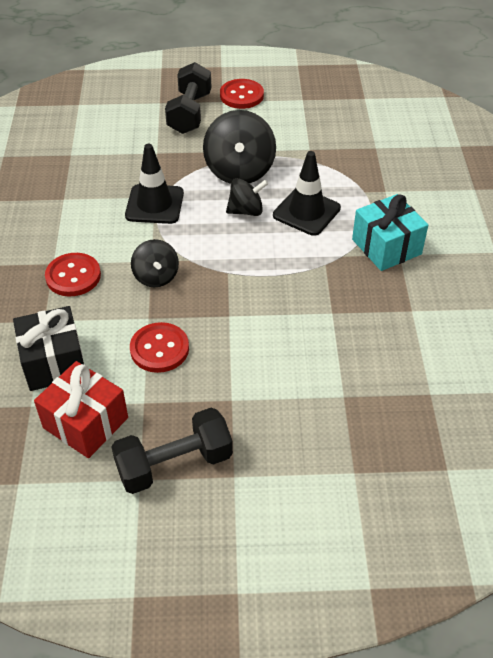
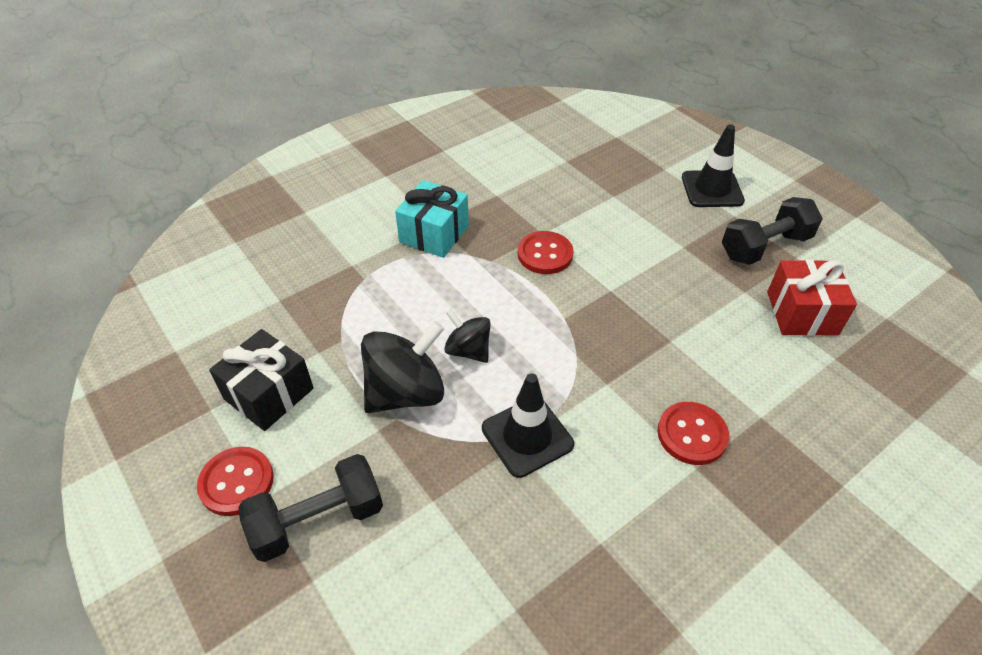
camera: 125 degrees left, 0 degrees up
black gift [13,306,84,391] -> black gift moved to [209,329,314,431]
black dumbbell [111,408,233,494] -> black dumbbell turned 60 degrees counterclockwise [722,197,823,265]
red button [130,322,189,373] -> red button moved to [518,231,573,274]
black spinning top [131,239,179,288] -> none
black traffic cone [273,151,341,236] -> black traffic cone moved to [682,125,745,207]

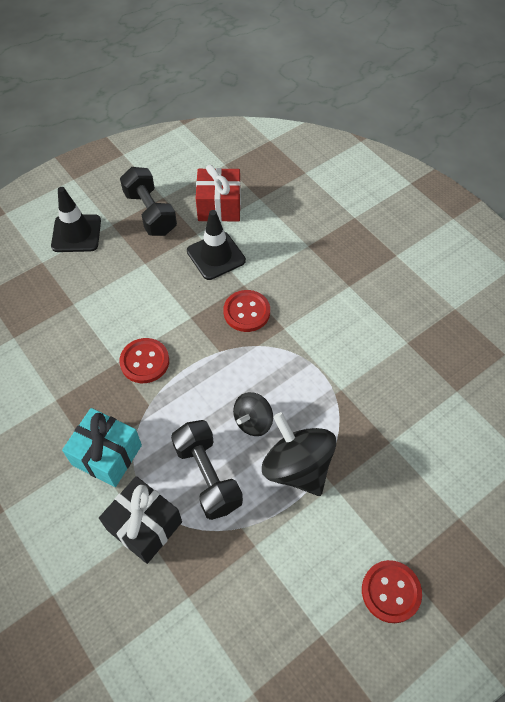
camera: 90 degrees left, 10 degrees up
black gift [209,329,314,431] -> black gift moved to [99,476,182,564]
black dumbbell [238,454,383,562] -> black dumbbell moved to [171,420,243,520]
black traffic cone [482,373,574,478] -> black traffic cone moved to [187,210,246,280]
red button [657,402,729,465] -> red button moved to [223,290,270,332]

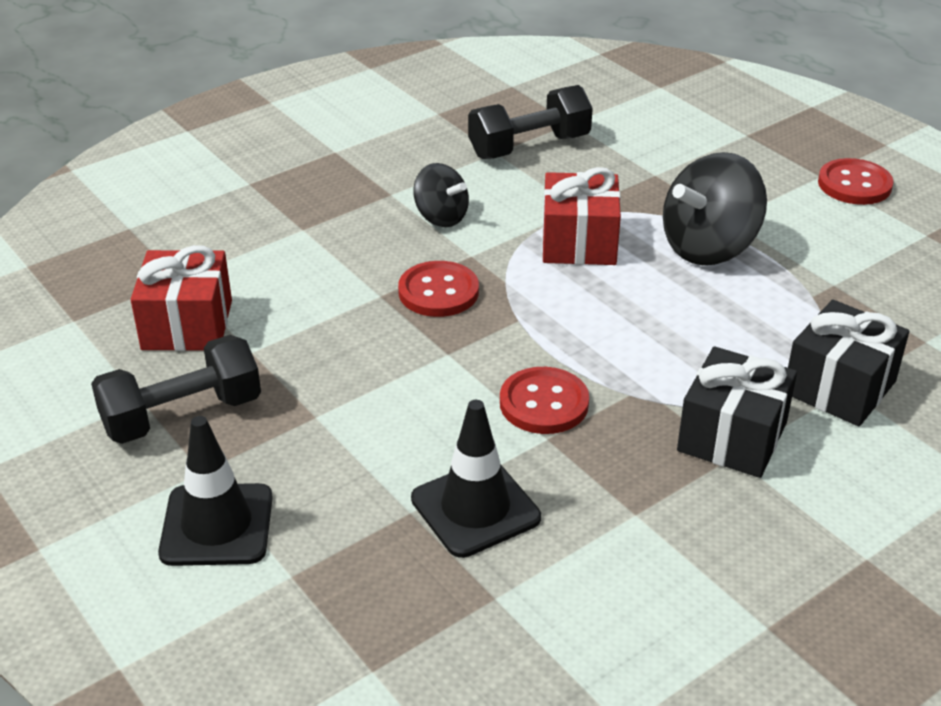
camera: 90 degrees left, 20 degrees down
turquoise gift [62,408,142,487] -> black gift [677,346,797,478]
black dumbbell [171,420,243,520] -> black dumbbell moved to [468,85,593,159]
black traffic cone [187,210,246,280] -> black traffic cone moved to [411,400,541,558]
black spinning top [233,392,273,436] -> black spinning top moved to [413,163,469,227]
none -> red gift [542,167,621,265]

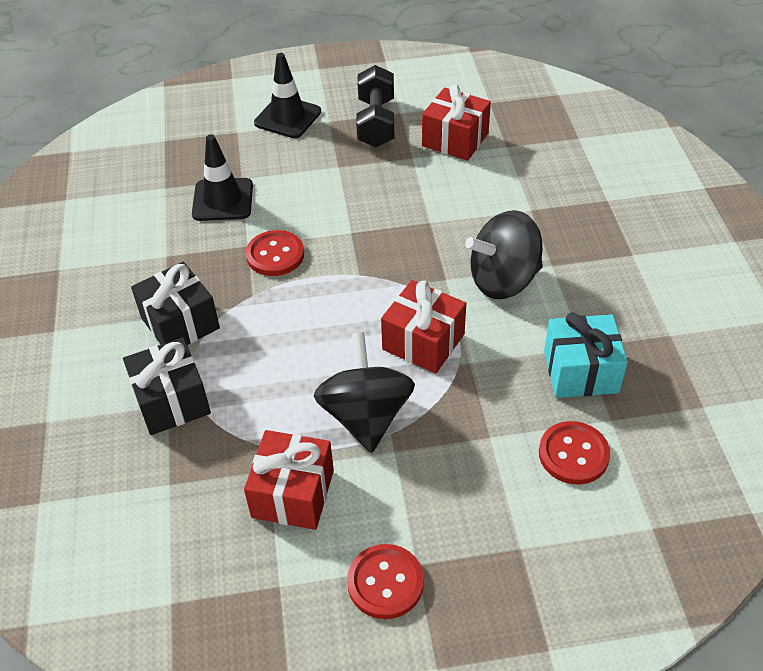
camera: 120 degrees right, 10 degrees up
red button [398,261,479,317] -> red button moved to [539,421,610,484]
black spinning top [413,163,469,227] -> black spinning top [465,210,543,299], size x1.70
black dumbbell [468,85,593,159] -> turquoise gift [544,312,628,398]
none -> red gift [244,430,334,530]

